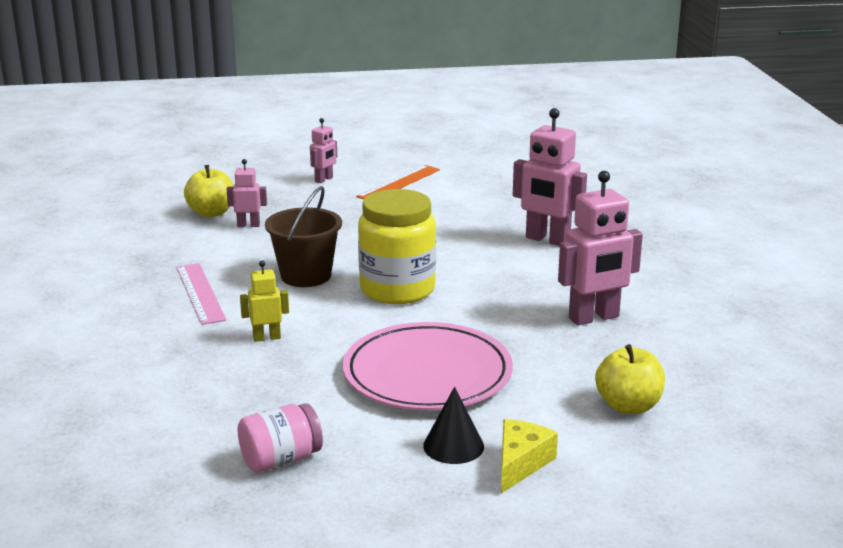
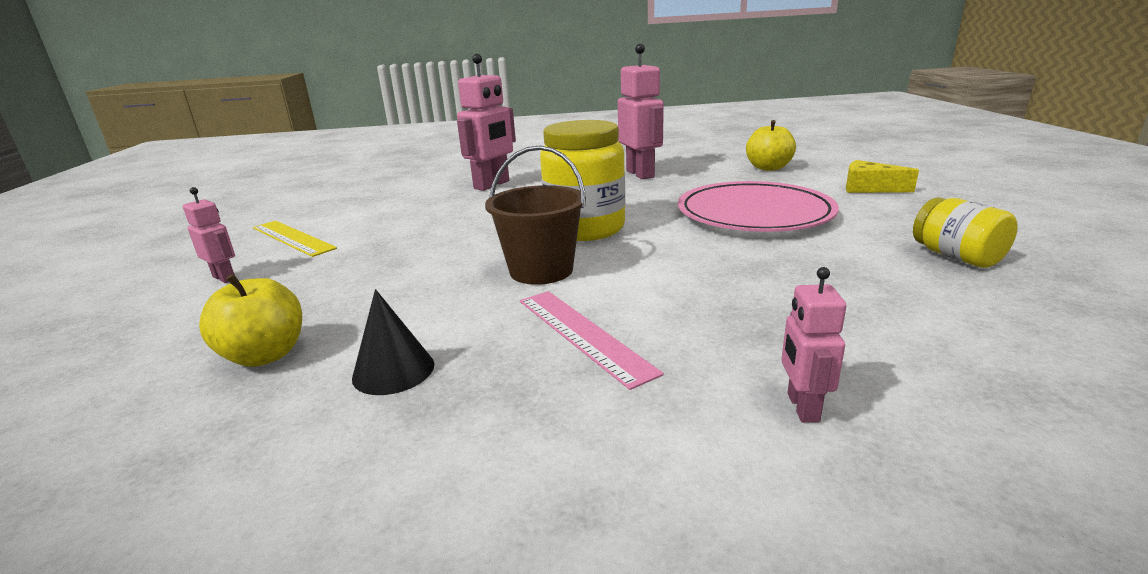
camera: 85 degrees left, 0 degrees up
pink ruler [176,263,226,325] -> pink ruler turned 75 degrees clockwise [520,291,664,390]
pink robot [227,159,267,227] -> pink robot moved to [781,267,846,423]
pink jar [238,403,323,473] -> yellow jar [913,197,1018,268]
yellow robot [240,261,289,342] -> none
orange ruler [356,165,440,199] -> yellow ruler [253,221,337,257]
black cone [423,387,484,464] -> black cone moved to [352,289,434,395]

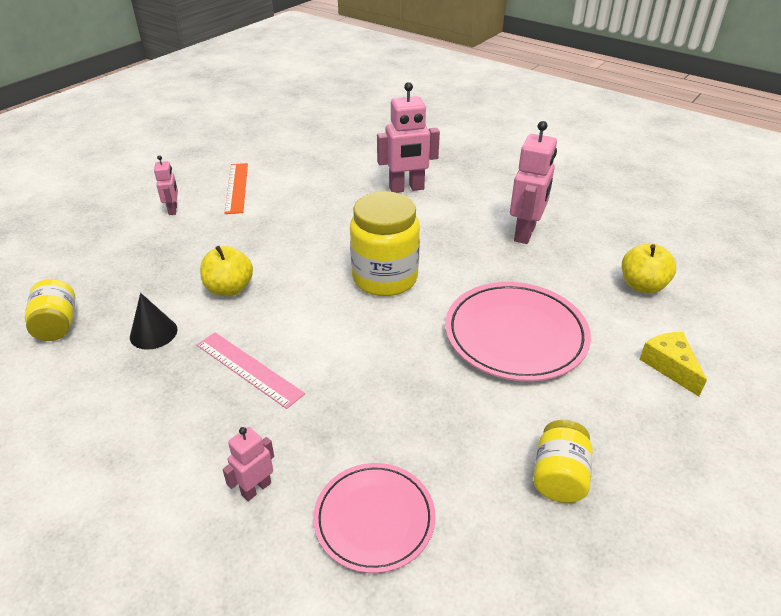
camera: 40 degrees right, 15 degrees up
yellow apple [199,274,302,367] -> yellow apple moved to [200,246,253,296]
yellow ruler [253,221,337,257] -> orange ruler [224,163,248,214]
brown bucket [485,145,586,285] -> none
pink ruler [520,291,664,390] -> pink ruler turned 60 degrees counterclockwise [197,332,305,409]
none -> yellow jar [25,279,75,341]
none -> pink plate [313,463,435,573]

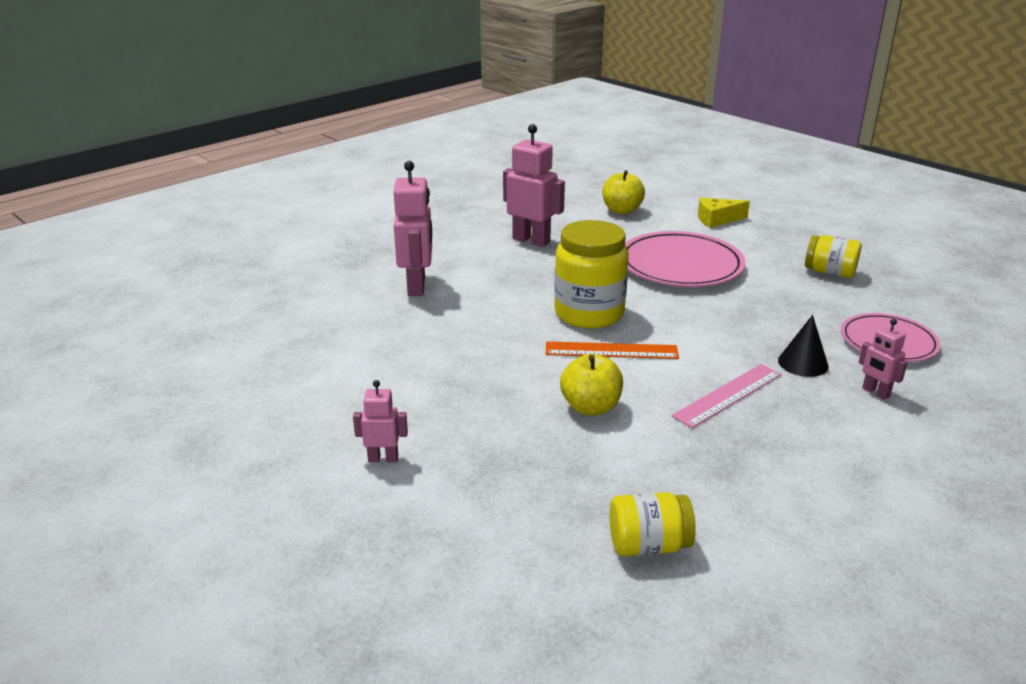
camera: 80 degrees left, 10 degrees down
black cone [130,293,177,350] -> black cone moved to [778,315,829,377]
orange ruler [224,163,248,214] -> orange ruler moved to [546,341,679,359]

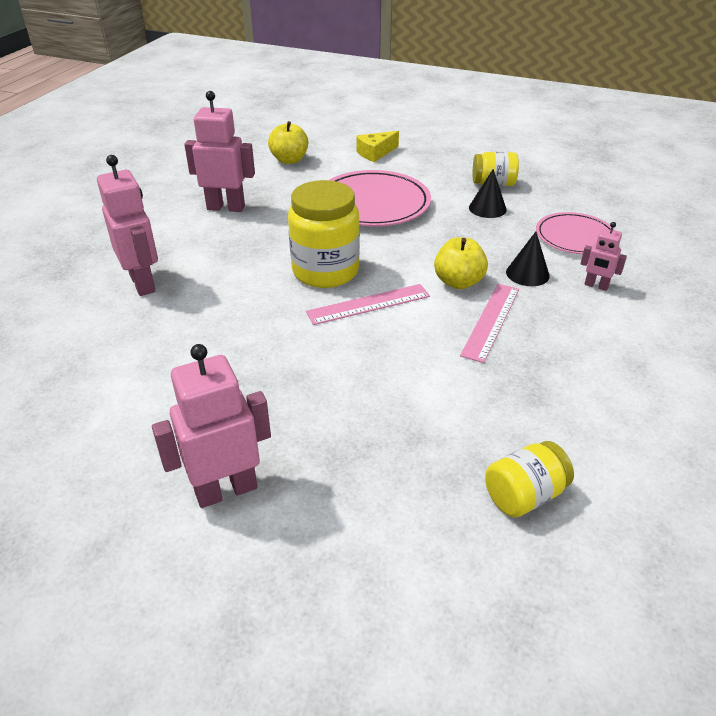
camera: 25 degrees left, 10 degrees up
pink robot [353,380,408,462] -> pink robot [152,344,271,508], size x1.89
orange ruler [546,341,679,359] -> pink ruler [306,284,430,325]
yellow apple [560,354,623,415] -> yellow apple moved to [434,237,488,289]
none -> black cone [469,169,507,218]

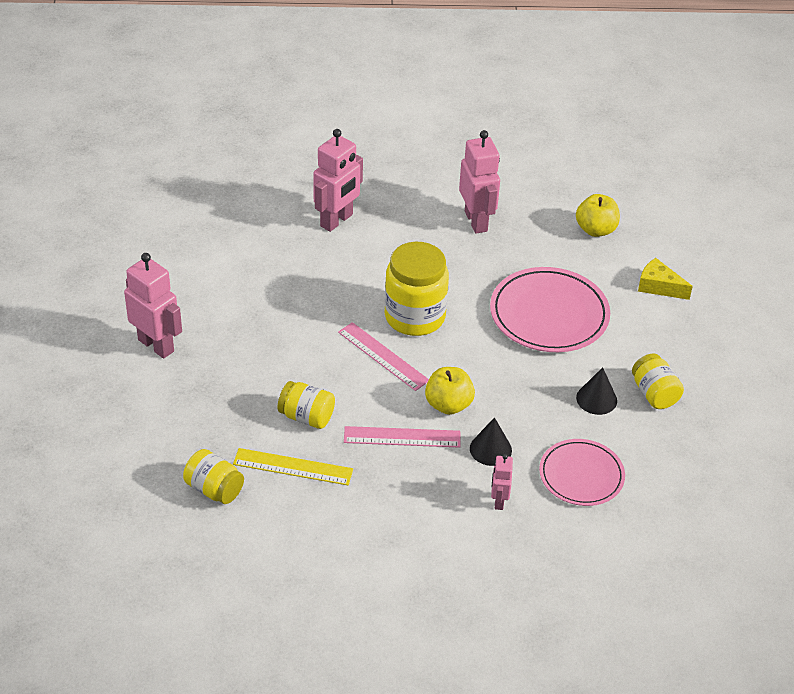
camera: 65 degrees right, 5 degrees up
none -> yellow ruler [233,448,353,485]
none -> yellow jar [278,381,335,429]

